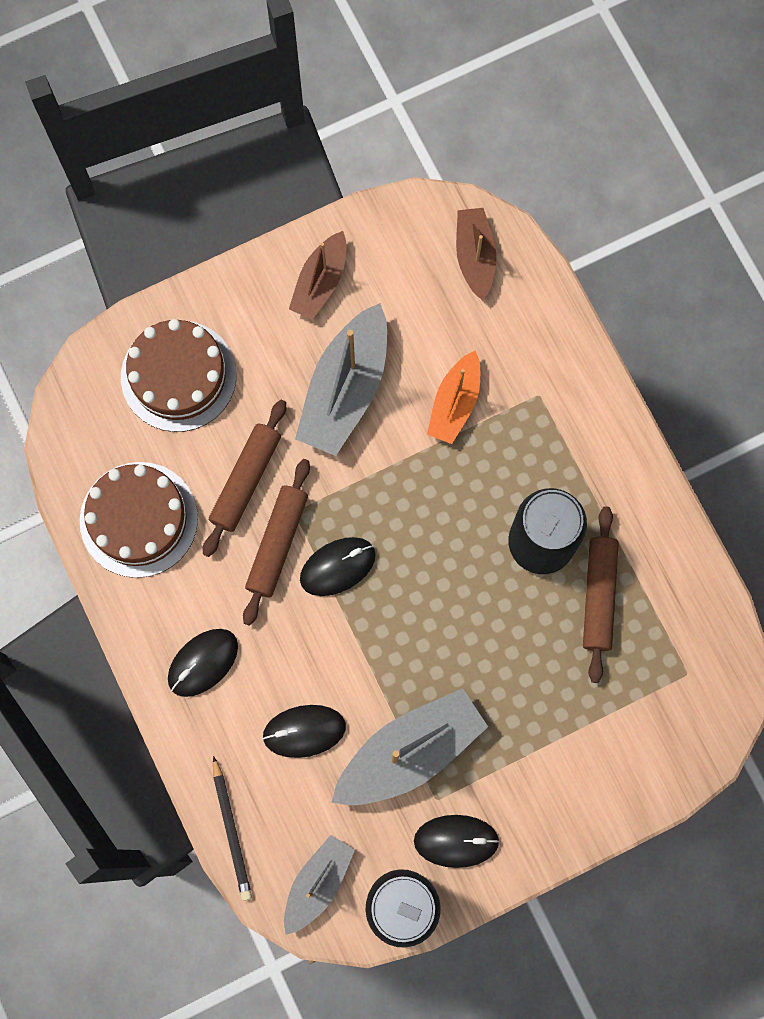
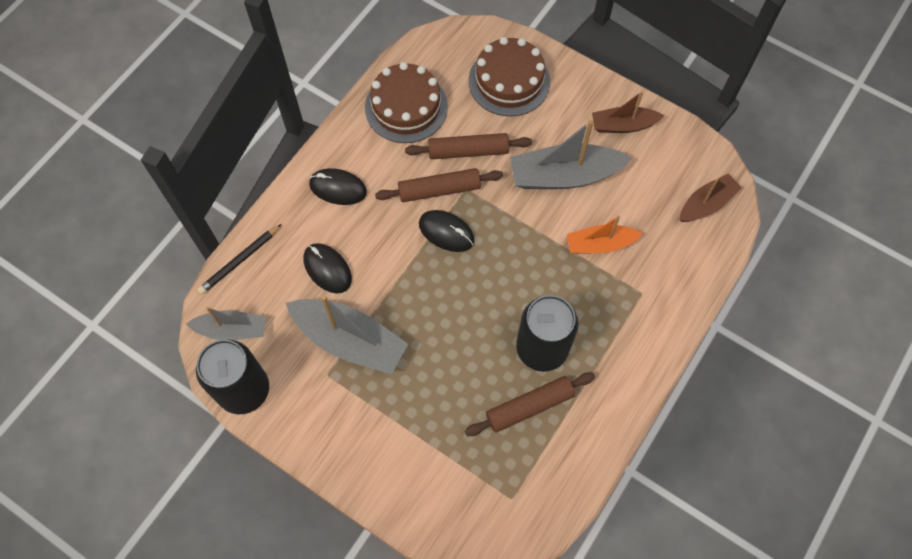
camera: 60 degrees right, 10 degrees down
black mouse [414,815,500,868] -> none

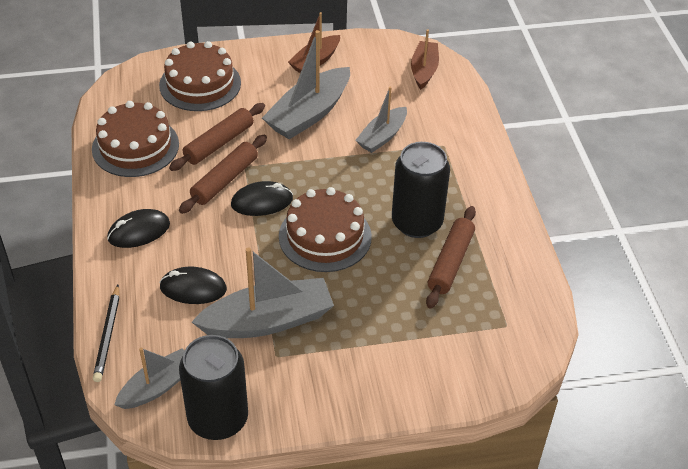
camera: 45 degrees left, 20 degrees down
orange boat [567,215,643,254] -> grey boat [355,87,407,153]
none -> brown cake [279,187,372,272]

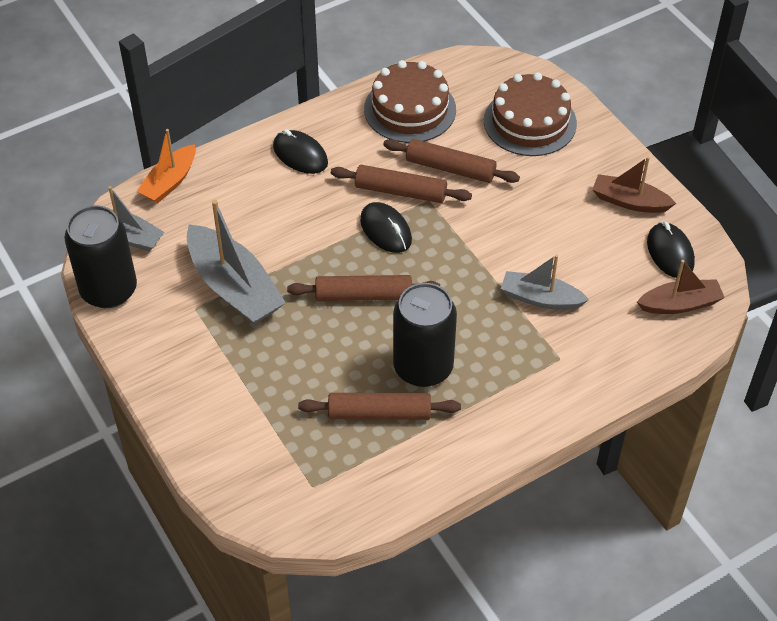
camera: 70 degrees right, 5 degrees up
black pencil [93,285,119,382] -> orange boat [137,129,196,203]
black mouse [159,267,227,304] -> black mouse moved to [647,222,695,278]
grey boat [262,30,350,139] -> none
brown cake [279,187,372,272] -> brown rolling pin [287,275,440,301]

